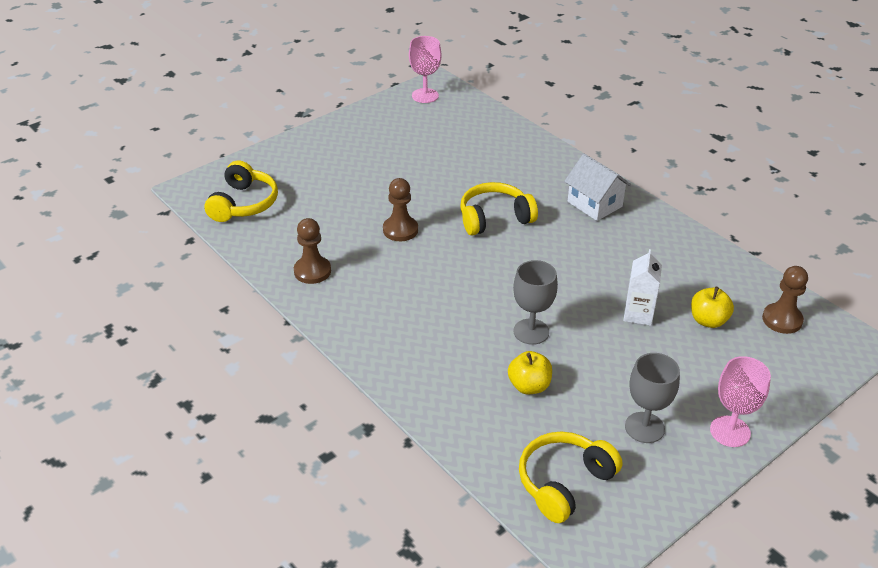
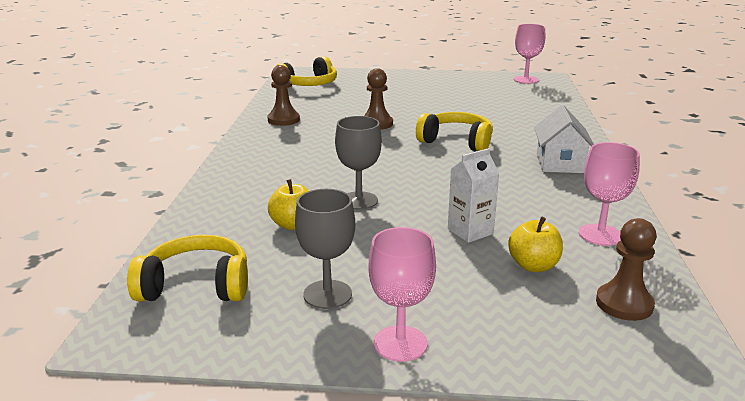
camera: 45 degrees right, 15 degrees down
none -> pink goblet [579,142,640,246]

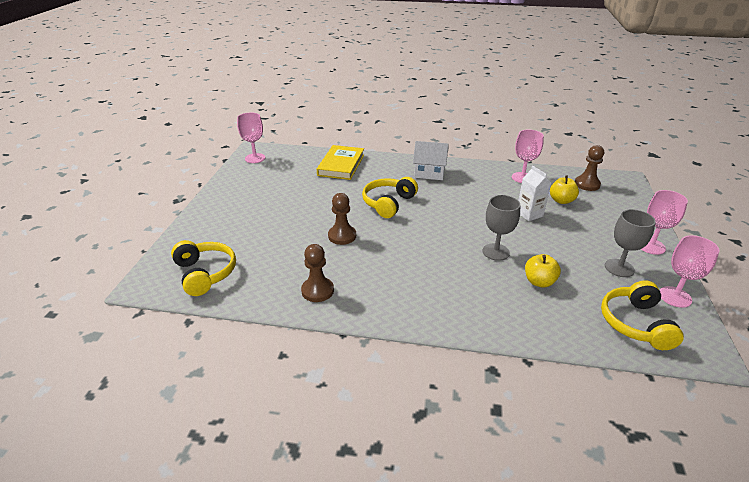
camera: 85 degrees left, 10 degrees up
none -> yellow book [317,145,364,180]
none -> pink goblet [659,235,719,308]

